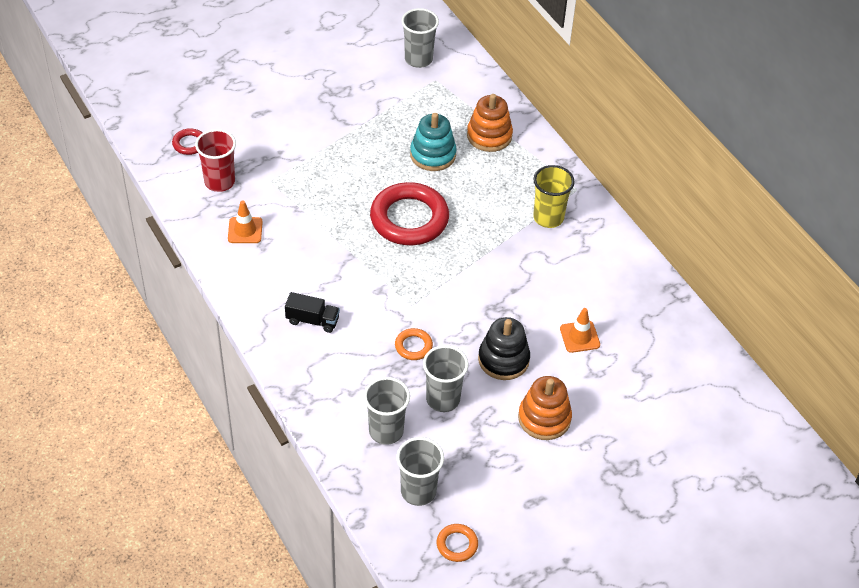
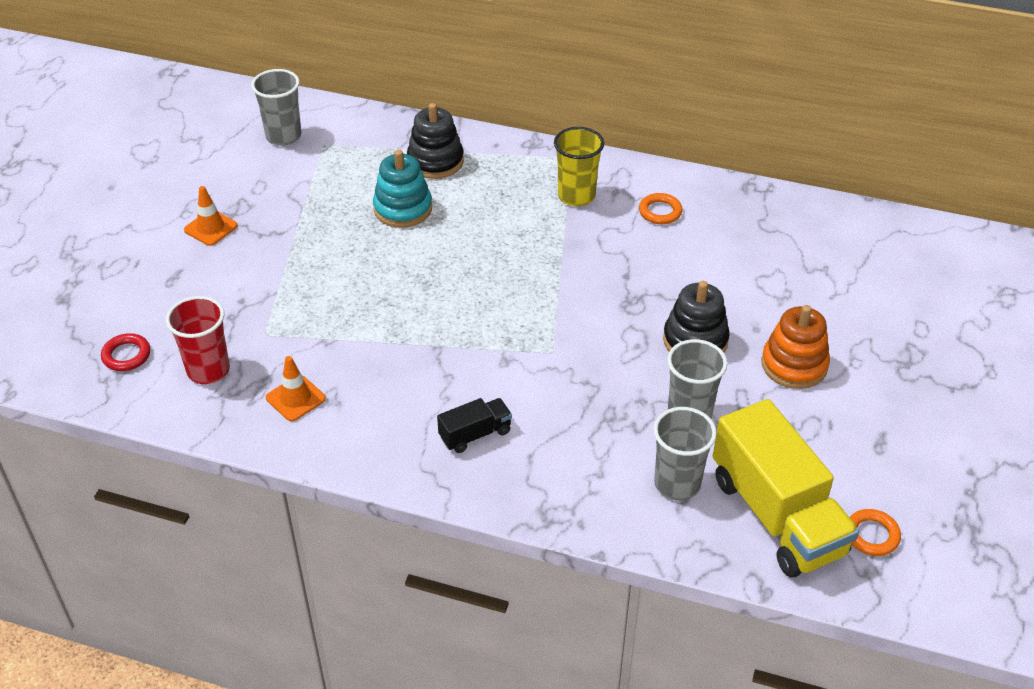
camera: 40 degrees left, 5 degrees down
red ring [370,182,449,245] -> none
orange ring [395,328,433,360] -> orange ring moved to [639,193,682,224]
grey cup [396,437,444,506] -> yellow truck [713,399,859,577]
orange stacking toy [467,94,513,152] -> black stacking toy [407,103,464,179]
orange traffic cone [560,308,600,353] -> orange traffic cone moved to [184,186,238,246]

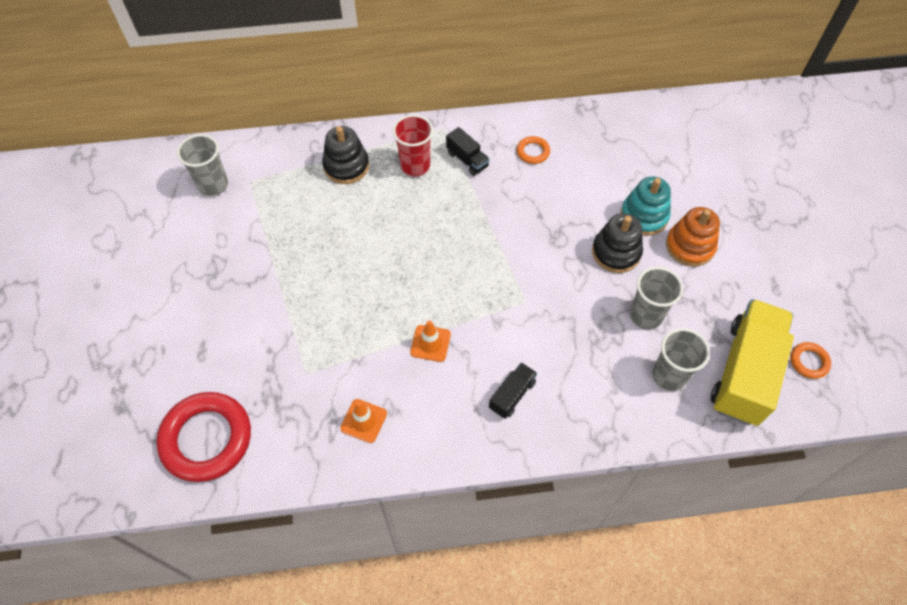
camera: 25 degrees left, 15 degrees up
red ring [101,333,150,371] -> red ring [156,392,251,482], size x2.23
red cup [166,296,230,384] -> red cup moved to [393,115,433,176]
orange traffic cone [184,186,238,246] -> orange traffic cone moved to [410,320,451,362]
turquoise stacking toy [373,150,432,228] -> turquoise stacking toy moved to [621,176,671,236]
yellow cup [554,127,604,206] -> black truck [446,127,490,176]
yellow truck [713,399,859,577] -> yellow truck turned 105 degrees counterclockwise [711,299,794,426]

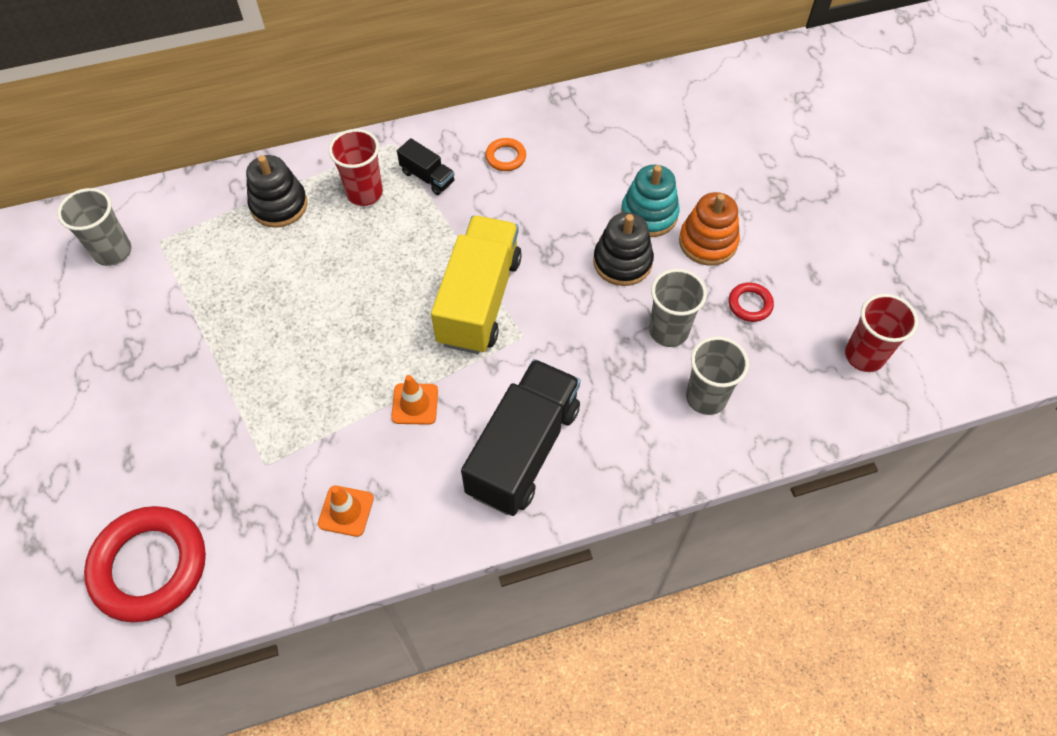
camera: 10 degrees left, 0 degrees up
black truck [489,362,537,419] -> black truck [461,359,580,516], size x2.18
yellow truck [711,299,794,426] -> yellow truck moved to [431,215,522,354]
orange ring [791,342,831,379] -> red cup [845,294,918,372]
none -> red ring [728,282,774,322]

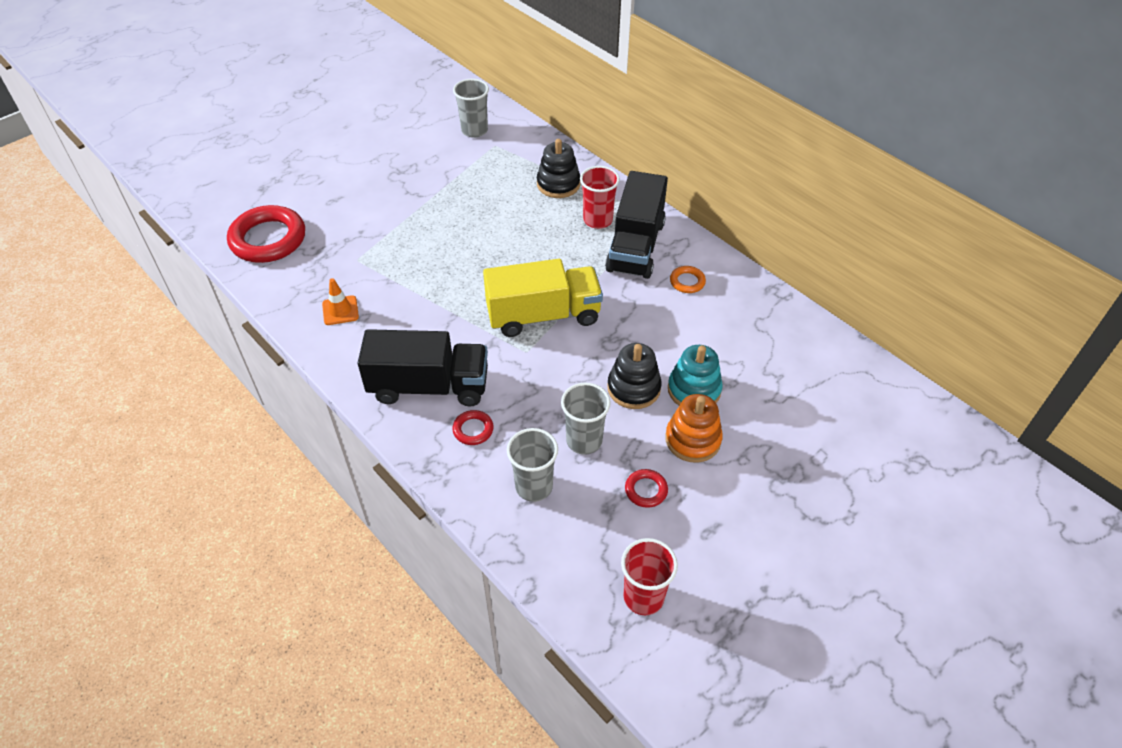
camera: 65 degrees right, 10 degrees down
orange traffic cone [391,375,438,425] -> none
black truck [397,138,455,195] -> black truck [605,171,668,279], size x2.18
none -> red ring [452,410,494,445]

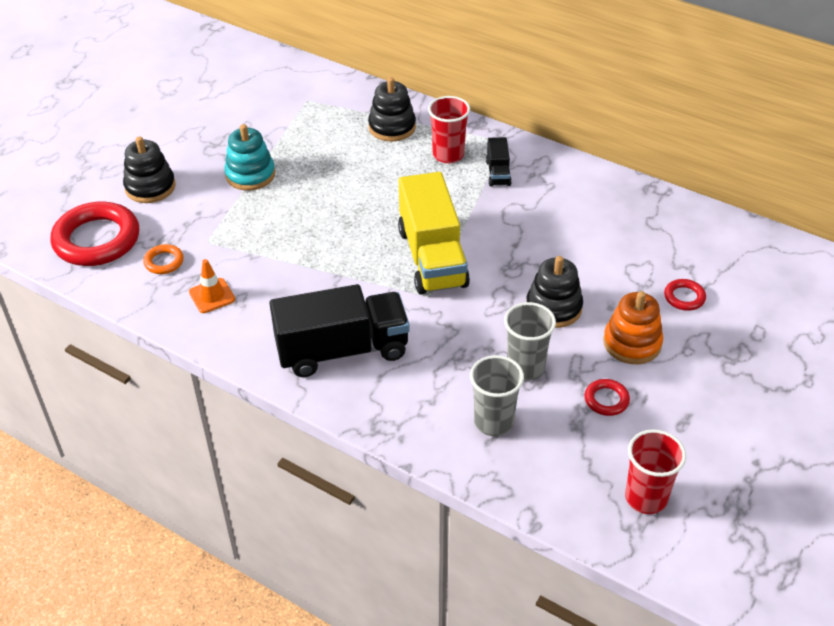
camera: 15 degrees left, 5 degrees down
red ring [452,410,494,445] -> red ring moved to [664,279,706,311]
grey cup [453,79,489,138] -> none
yellow truck [483,259,603,337] -> yellow truck turned 105 degrees clockwise [398,172,470,294]
black truck [605,171,668,279] -> black truck [486,137,512,187], size x0.46
turquoise stacking toy [668,345,723,406] -> turquoise stacking toy moved to [224,124,275,191]
orange ring [670,266,706,293] -> orange ring moved to [143,244,184,274]
none -> black stacking toy [123,136,176,203]

